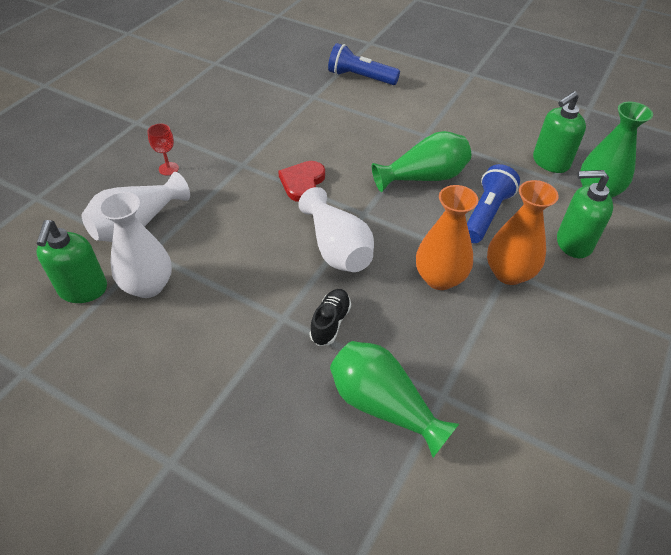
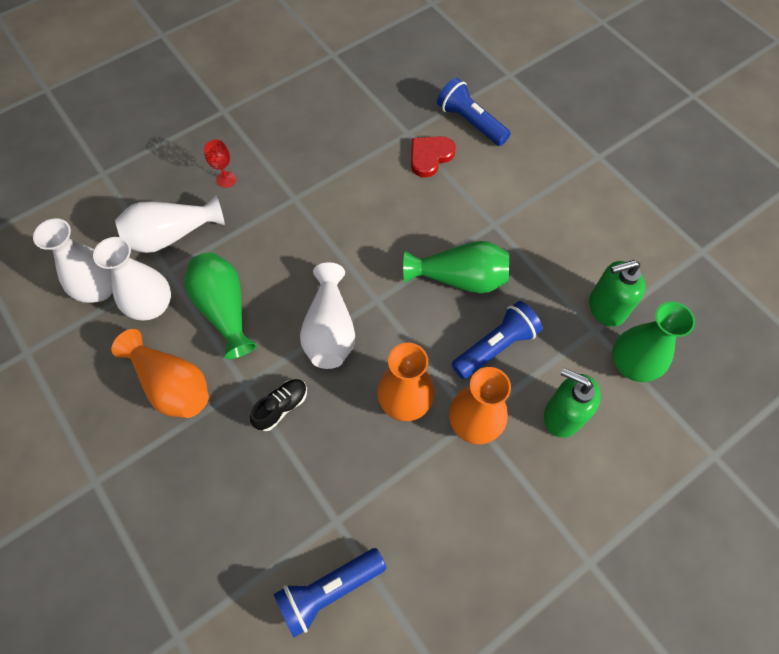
camera: 25 degrees right, 15 degrees up
green soap dispenser [36,220,107,303] -> white vase [33,218,113,303]
red heart [278,161,325,202] -> red heart moved to [411,136,456,178]
green vase [330,341,459,458] -> green vase moved to [185,252,257,359]
none -> orange vase [111,329,209,418]
none -> blue flashlight [274,548,387,638]

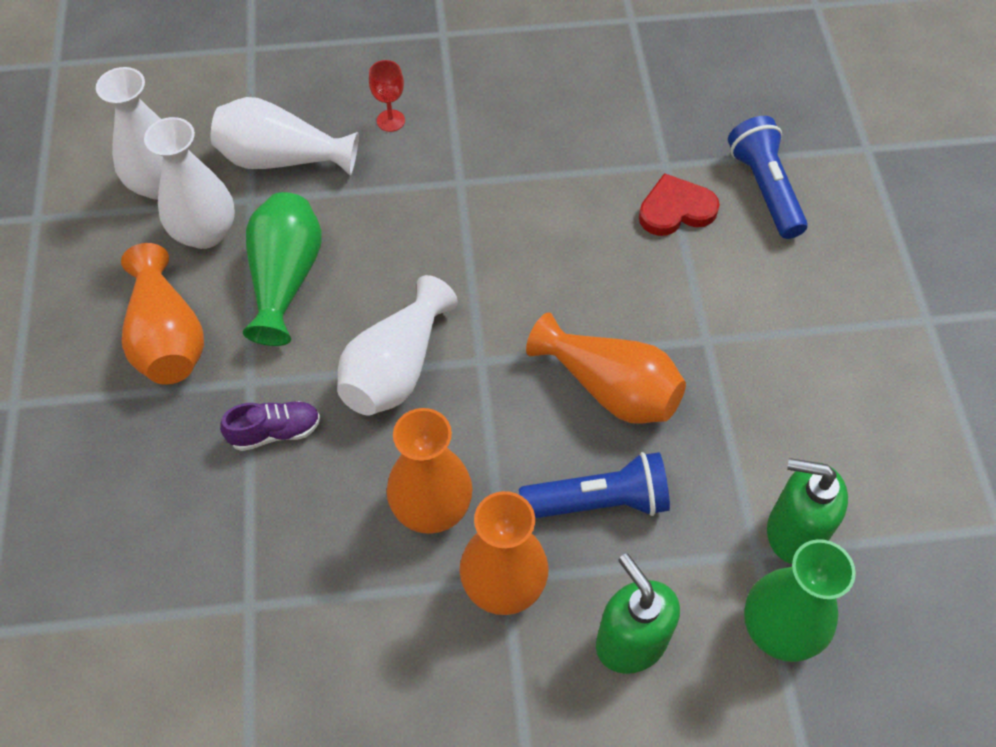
camera: 30 degrees right, 5 degrees down
black shoe [250,379,307,431] -> purple shoe [220,401,320,451]
blue flashlight [274,548,387,638] -> none
green vase [403,241,509,293] -> orange vase [526,312,686,424]

